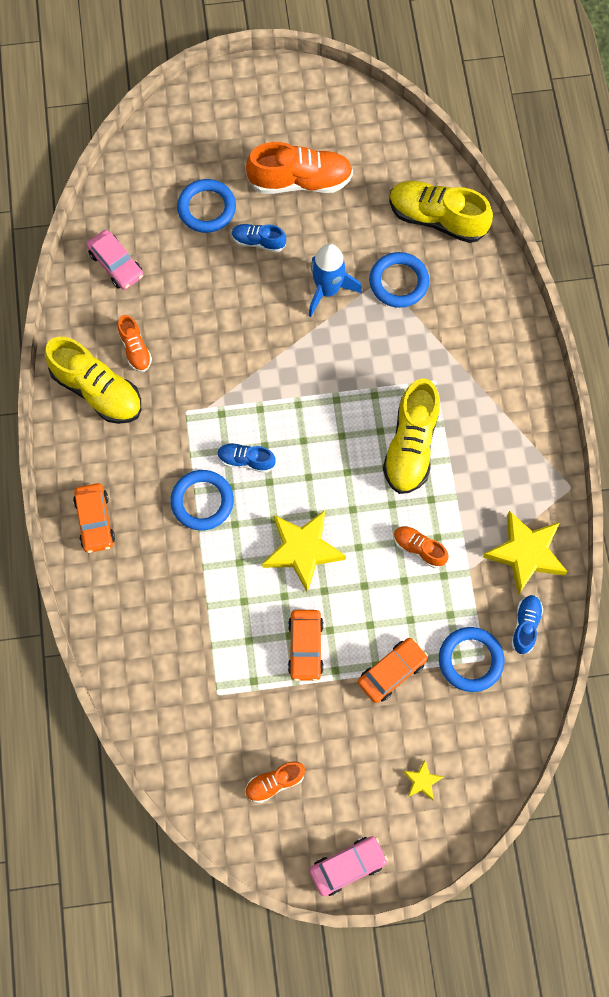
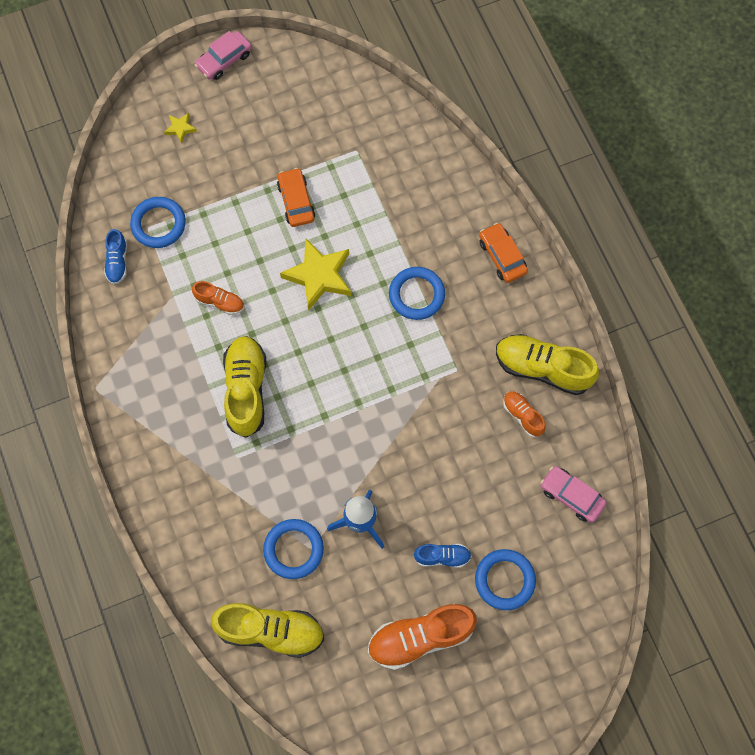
camera: 165 degrees right, 0 degrees up
blue shoe [217,443,276,473] -> none
orange shoe [245,761,305,803] -> none
orange car [358,638,428,703] -> none
yellow star [483,511,568,595] -> none

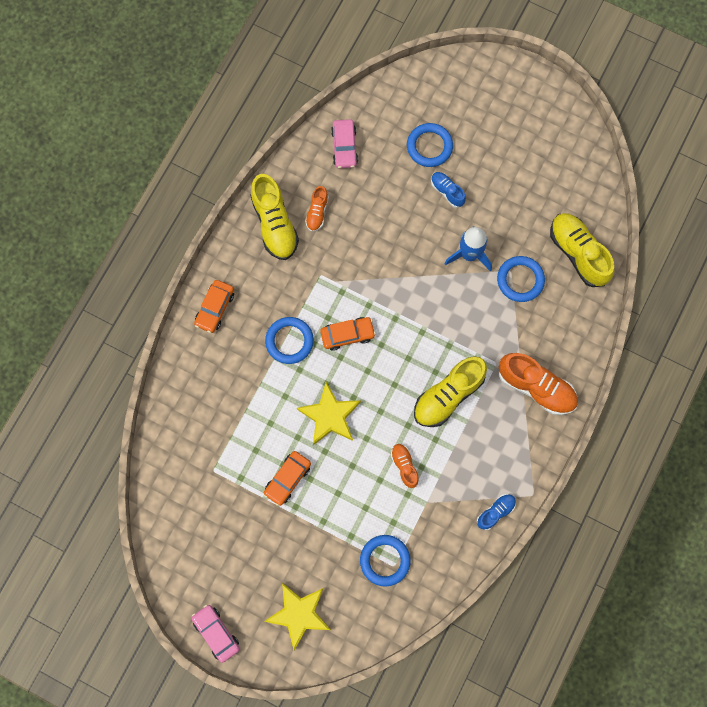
camera: 130 degrees left, 5 degrees up
blue shoe [104,229,127,284] -> blue shoe moved to [477,494,516,530]
yellow star [164,113,197,143] -> yellow star [264,583,331,650], size x2.16
pink car [195,31,252,80] -> pink car turned 135 degrees counterclockwise [191,605,240,663]
orange shoe [368,604,477,670] -> orange shoe moved to [499,353,578,415]
none -> orange car [320,317,376,351]

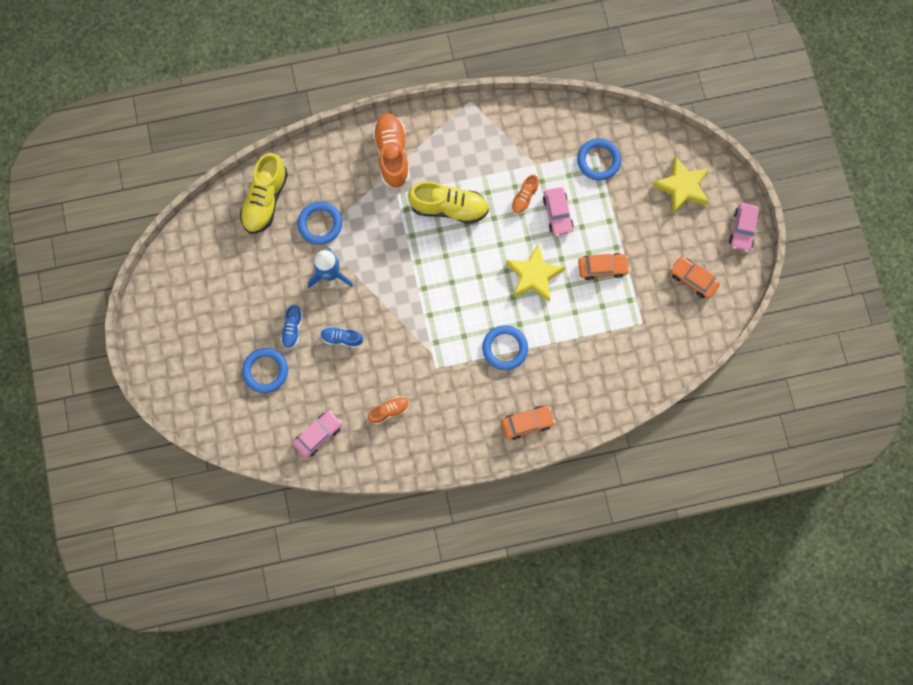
camera: 130 degrees left, 0 degrees up
yellow shoe [250,174,299,260] -> none
orange car [320,317,376,351] -> orange car moved to [670,256,720,299]
blue shoe [477,494,516,530] -> blue shoe moved to [320,327,363,348]
none -> pink car [543,187,574,236]

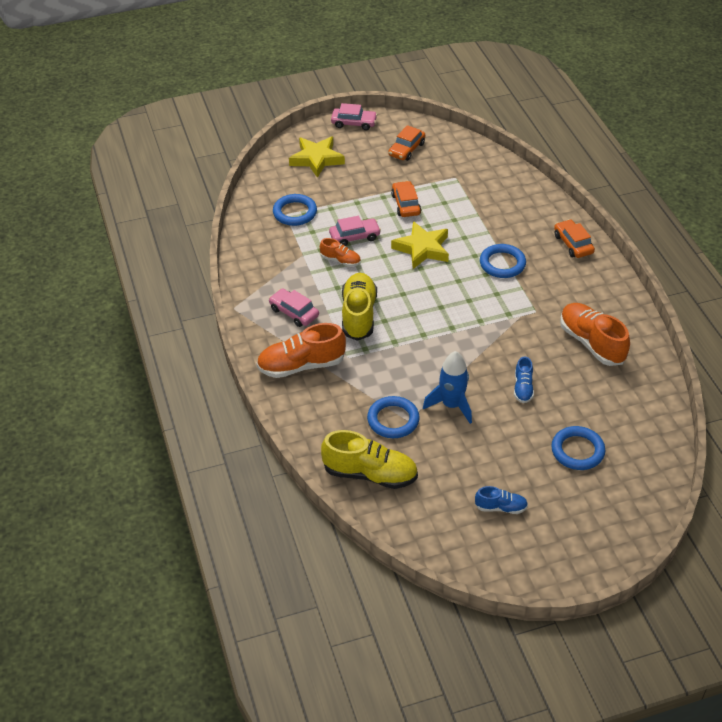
camera: 95 degrees left, 30 degrees down
blue shoe [281,305,303,349] -> blue shoe moved to [475,486,528,514]
pink car [293,410,342,458] -> pink car moved to [269,288,319,327]
orange shoe [368,396,409,425] -> orange shoe [560,303,630,366], size x1.89

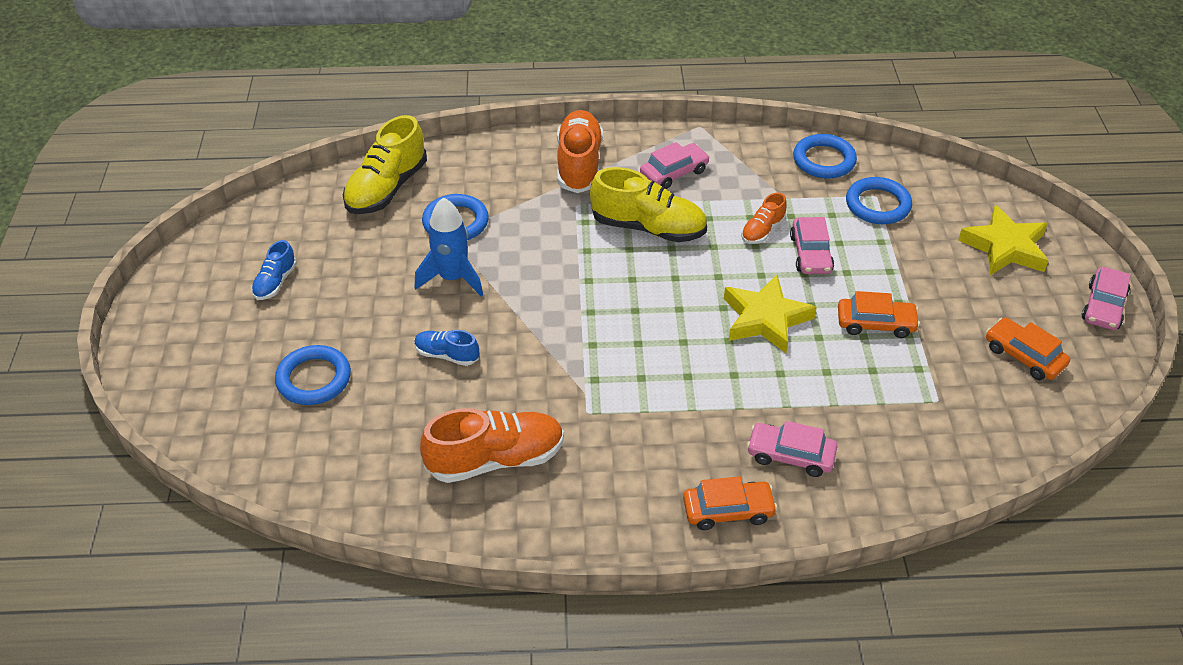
camera: 105 degrees right, 0 degrees up
blue ring [480,244,526,278] -> blue ring moved to [793,134,857,179]
none -> pink car [747,421,837,477]

